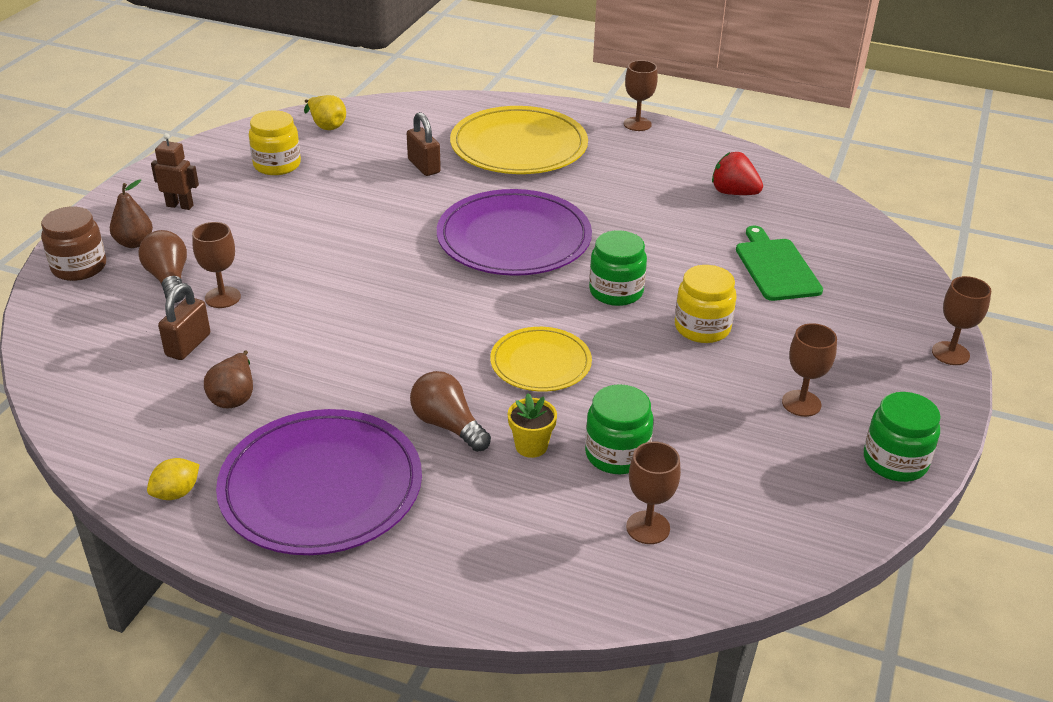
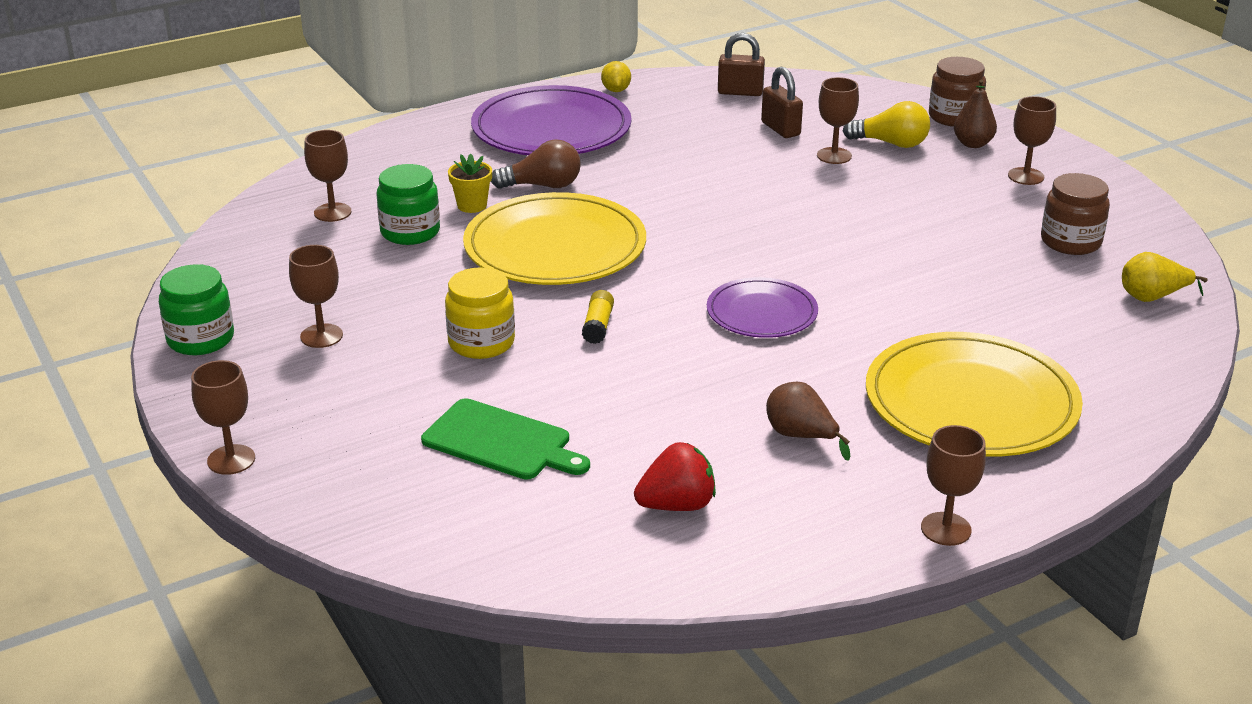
camera: 130 degrees right, 5 degrees down
brown light bulb [138,230,187,303] -> yellow light bulb [843,101,930,148]
brown robot [151,133,199,210] -> brown goblet [1008,96,1056,185]
brown pear [204,351,253,408] -> brown pear moved to [766,382,850,461]
yellow jar [249,110,301,175] -> brown jar [1041,173,1110,255]
brown padlock [407,112,441,176] -> brown padlock moved to [718,33,765,96]
purple plate [437,189,592,276] -> purple plate [707,277,818,338], size x0.57
yellow plate [490,327,592,392] -> yellow plate [463,192,646,285], size x1.75
green jar [589,230,647,306] -> yellow glue stick [582,290,614,344]

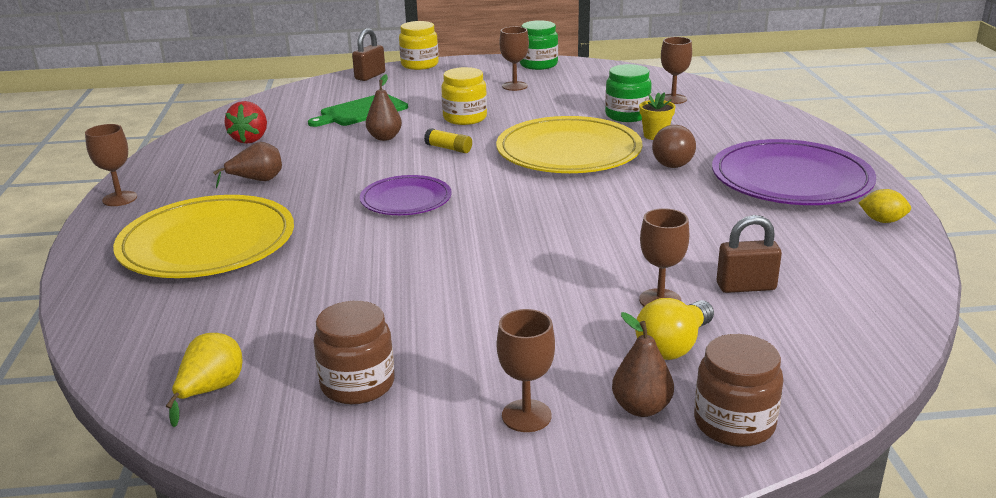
camera: 115 degrees right, 5 degrees down
brown goblet [191,360,255,475] -> yellow jar [399,21,439,70]
brown padlock [718,33,765,96] -> brown padlock moved to [352,28,385,81]
none -> brown pear [366,74,402,141]

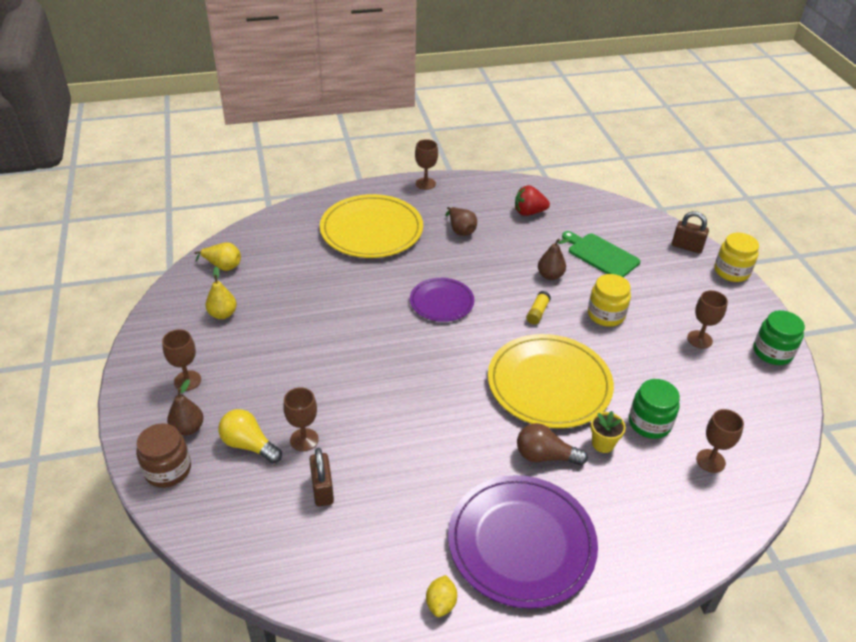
camera: 80 degrees right, 15 degrees up
brown jar [313,301,395,404] -> yellow pear [205,267,237,319]

